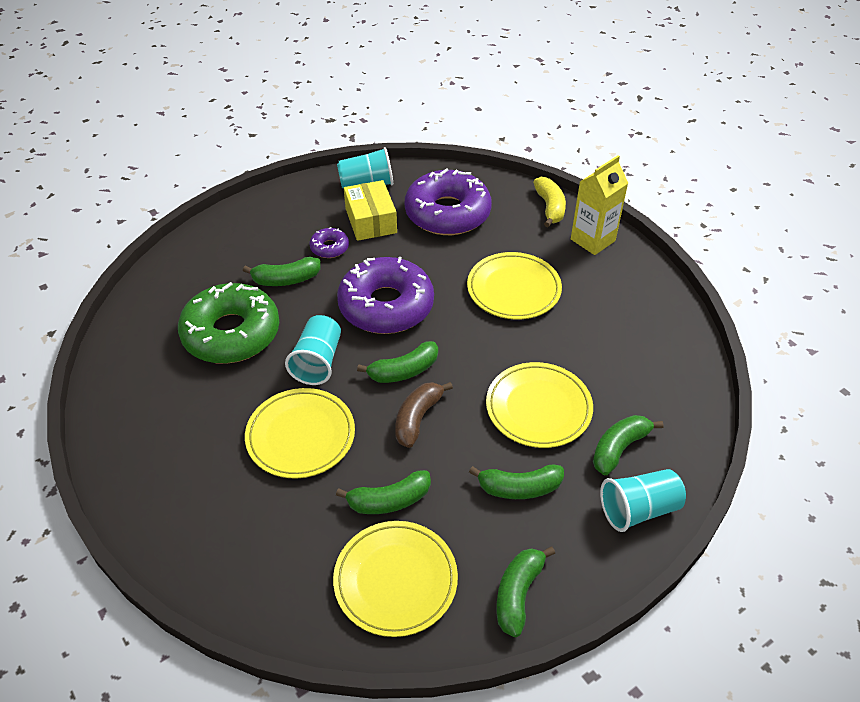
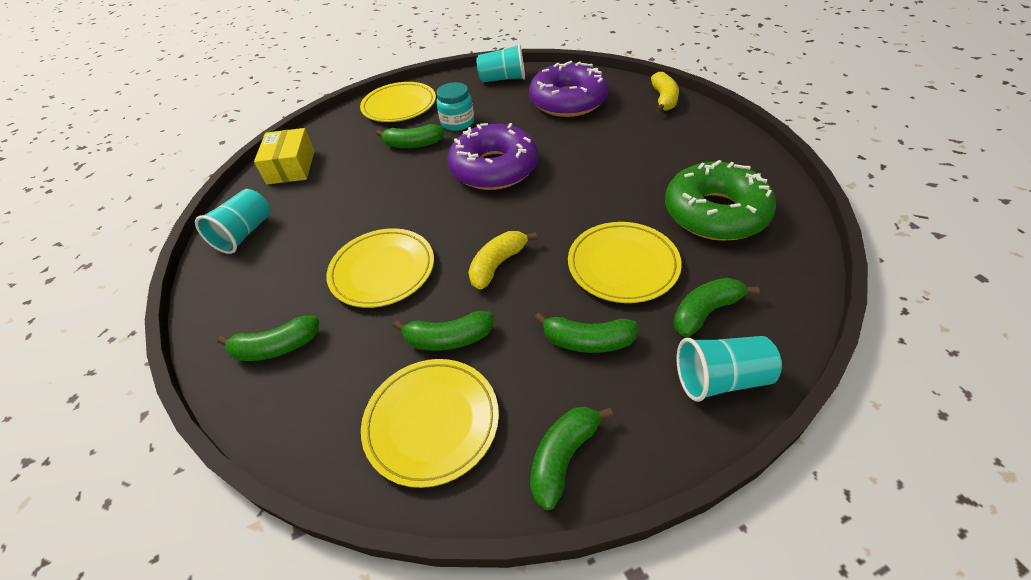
camera: 15 degrees right, 0 degrees up
green donut [178,282,279,364] -> green donut moved to [665,160,776,241]
turquoise cup [285,315,341,385] -> turquoise cup moved to [195,189,271,254]
purple donut [309,227,349,258] -> turquoise jar [436,82,474,131]
yellow box [344,180,397,241] -> yellow box moved to [254,128,315,184]
green banana [357,341,438,383] -> green banana moved to [217,316,319,361]
brown banana [395,382,453,448] -> yellow banana [468,231,537,290]
yellow plate [467,252,562,319] -> yellow plate moved to [360,82,436,122]
yellow carton [571,155,628,255] -> none

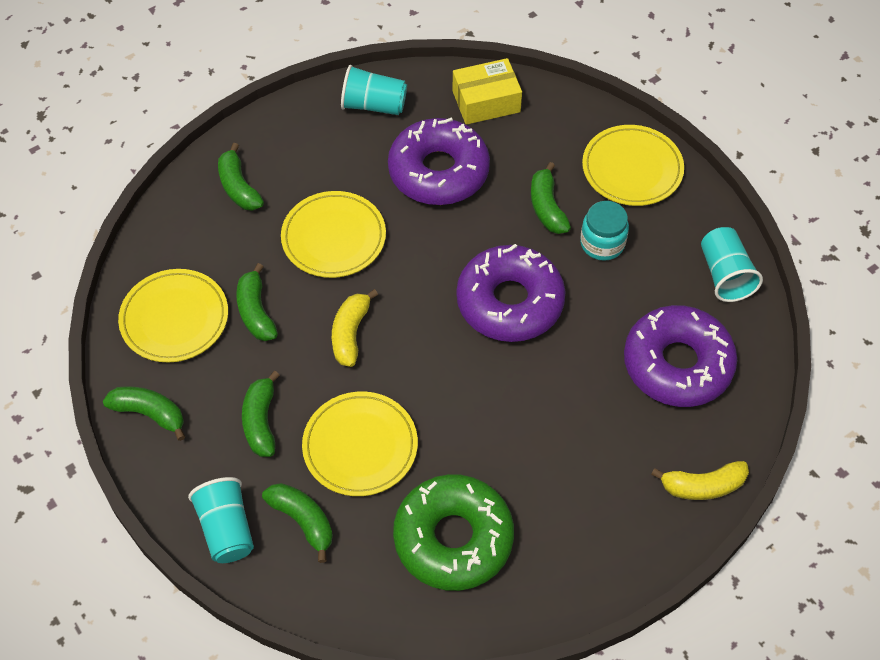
camera: 75 degrees right, 10 degrees up
yellow banana [468,231,537,290] -> yellow banana turned 105 degrees counterclockwise [332,289,378,367]
none -> purple donut [388,118,490,205]

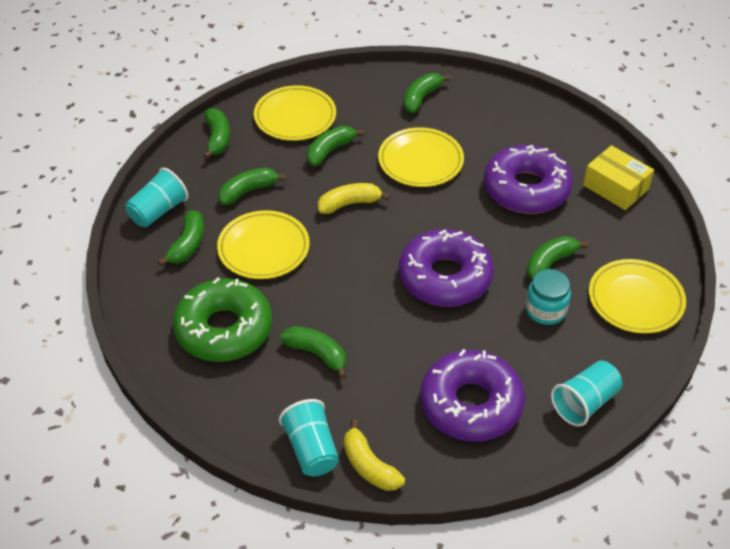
camera: 60 degrees right, 10 degrees down
turquoise cup [341,65,407,115] -> turquoise cup moved to [279,399,339,476]
none -> green banana [280,326,346,379]

